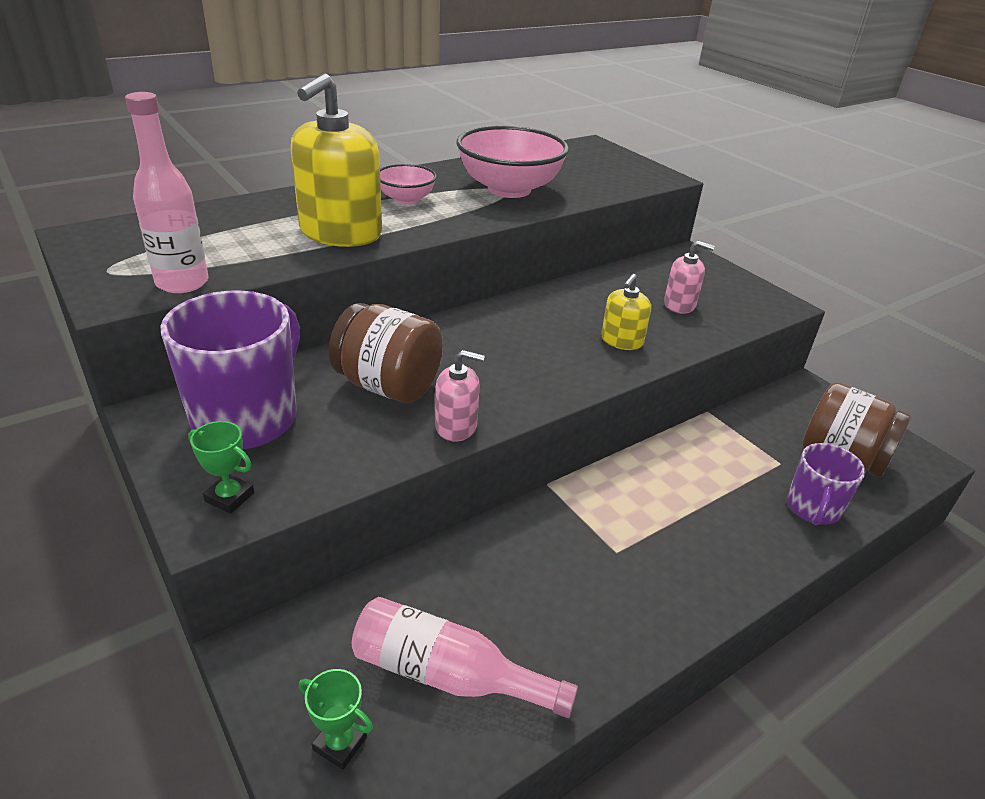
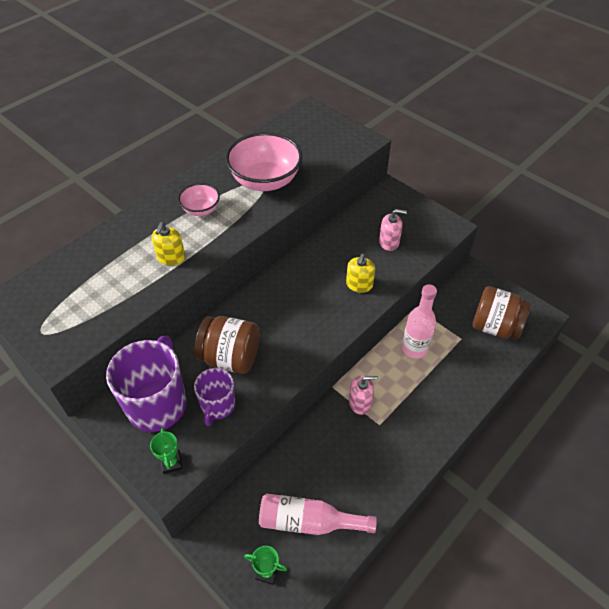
camera: 10 degrees left, 15 degrees up
pink bottle [125,92,209,293] -> pink bottle moved to [402,284,437,359]
green trophy [188,421,254,514] -> green trophy turned 60 degrees clockwise [150,428,182,474]
yellow soap dispenser [291,73,382,247] -> yellow soap dispenser [151,222,185,265], size x0.51
pink soap dispenser [435,350,485,442] -> pink soap dispenser moved to [349,376,378,415]
purple mug [787,443,865,525] -> purple mug moved to [194,368,236,426]

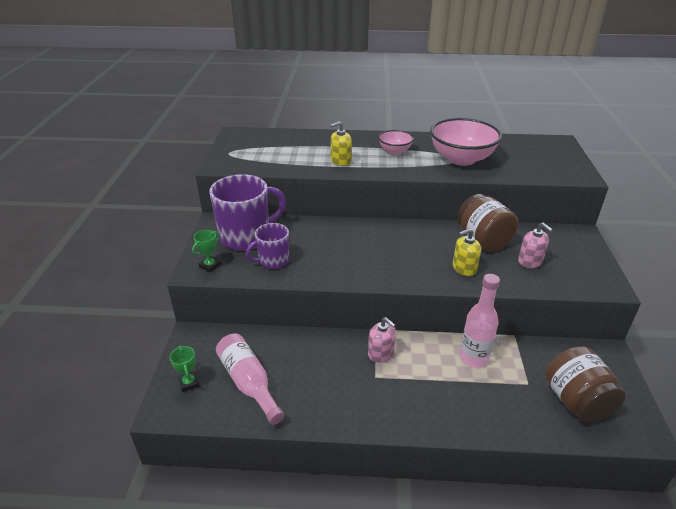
camera: 50 degrees right, 15 degrees down
brown jar [195,316,259,374] -> brown jar moved to [457,194,518,251]

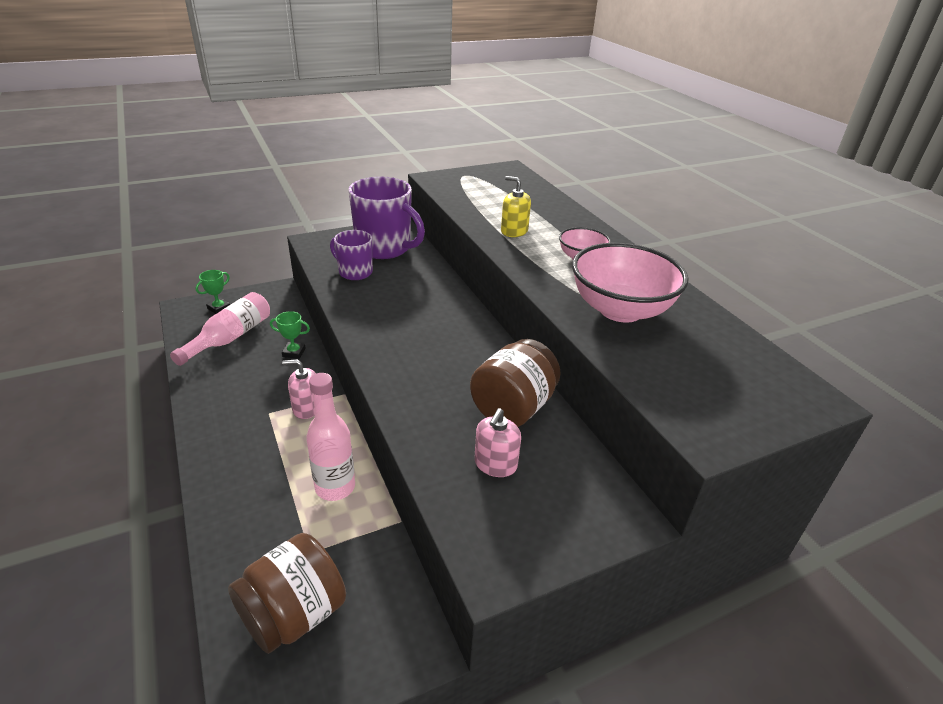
camera: 60 degrees right, 0 degrees up
green trophy [192,230,221,272] -> green trophy moved to [270,311,310,359]
pink soap dispenser [368,317,396,363] -> pink soap dispenser turned 75 degrees clockwise [282,359,316,419]
yellow soap dispenser [453,228,481,276] -> none

